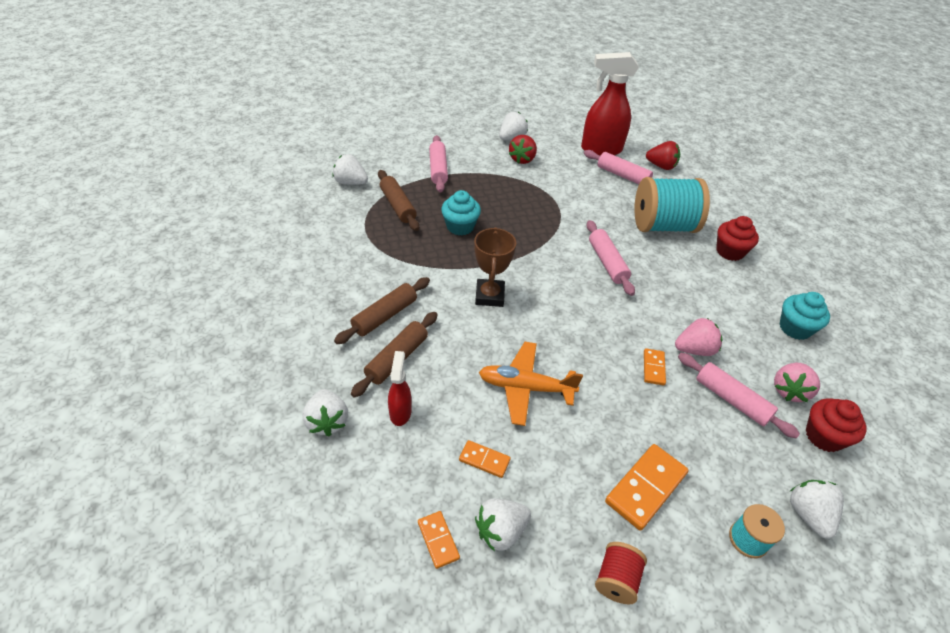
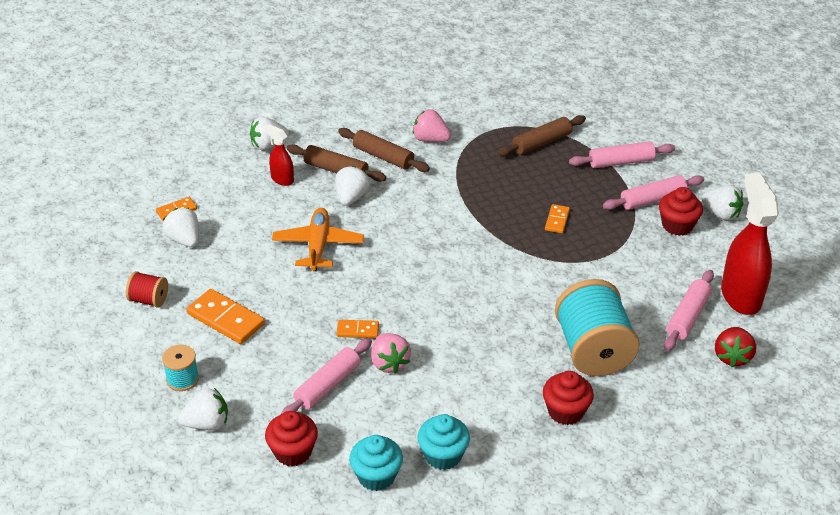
camera: 85 degrees right, 5 degrees down
white strawberry [332,154,368,185] -> white strawberry moved to [335,166,370,206]
red spray bottle [388,351,412,426] -> red spray bottle turned 135 degrees counterclockwise [264,124,294,186]
turquoise cupcake [441,190,481,235] -> turquoise cupcake moved to [349,435,403,491]
orange domino [459,440,511,478] -> orange domino moved to [545,204,570,233]
brown trophy [474,227,516,307] -> none
red strawberry [509,135,537,164] -> red cupcake [659,187,703,236]
pink rolling pin [587,220,635,296] -> pink rolling pin moved to [603,175,704,210]
pink strawberry [774,363,820,402] -> pink strawberry moved to [413,109,451,142]

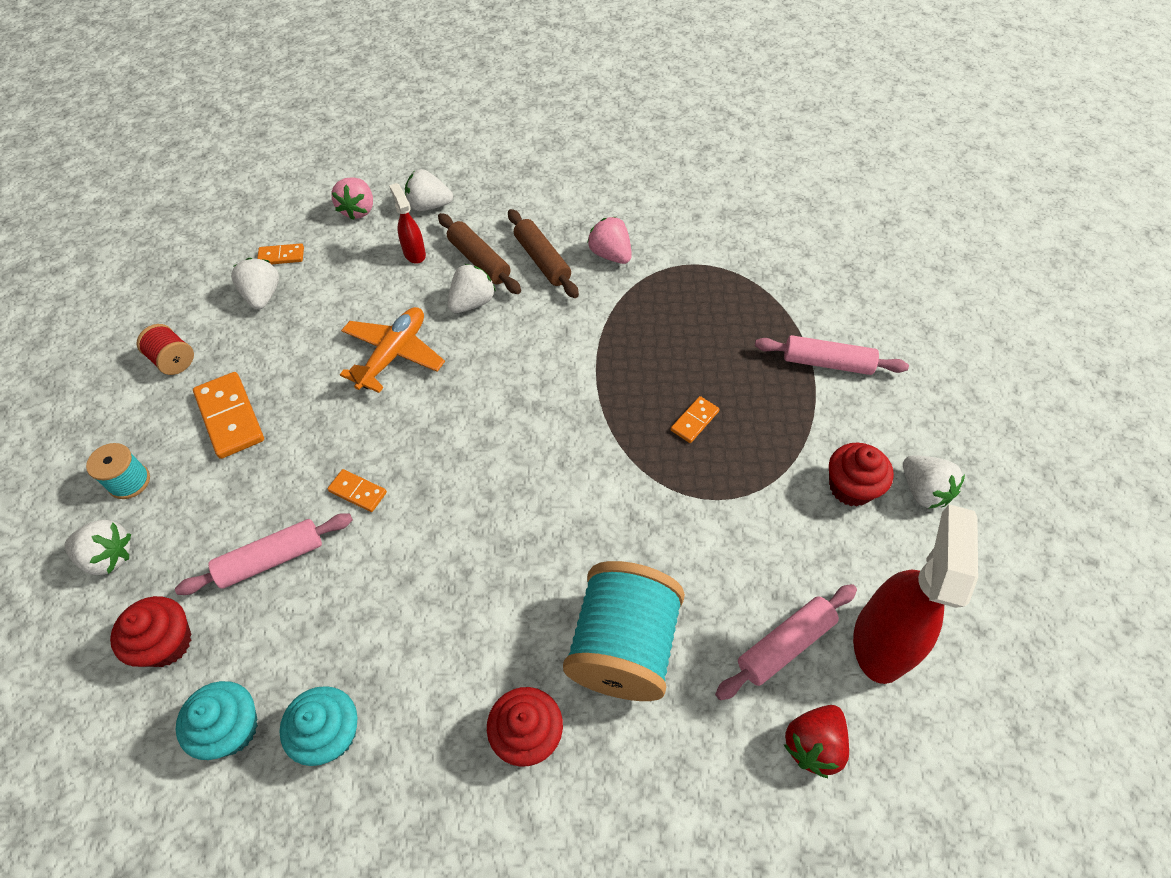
camera: 25 degrees right, 15 degrees up
pink strawberry [371,333,411,374] -> pink strawberry moved to [331,177,373,220]
brown rolling pin [498,115,586,157] -> none
pink rolling pin [603,175,704,210] -> none

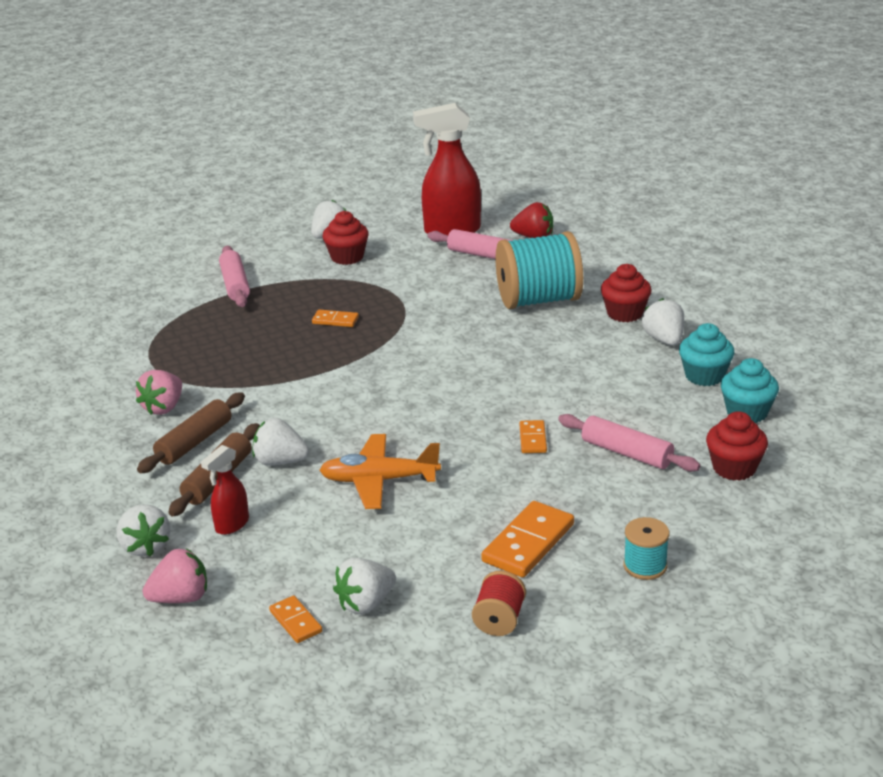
camera: 115 degrees left, 25 degrees down
white strawberry [64,520,131,575] -> white strawberry moved to [642,298,684,346]

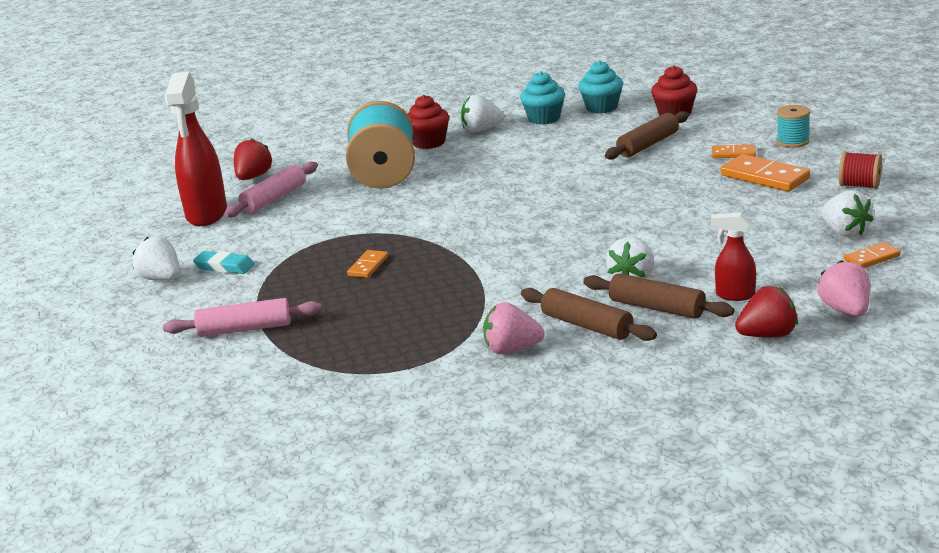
camera: 80 degrees left, 5 degrees down
white strawberry [116,504,170,556] -> red strawberry [735,286,798,337]
pink strawberry [136,370,182,415] -> pink strawberry turned 150 degrees clockwise [483,302,544,354]
red spray bottle [201,445,249,535] -> red spray bottle turned 150 degrees clockwise [711,212,756,301]
orange plane [319,434,441,509] -> none
red cupcake [323,211,369,265] -> turquoise eraser [193,251,255,274]
orange domino [520,420,547,453] -> orange domino moved to [712,145,756,158]
pink rolling pin [558,414,700,472] -> brown rolling pin [605,111,689,160]

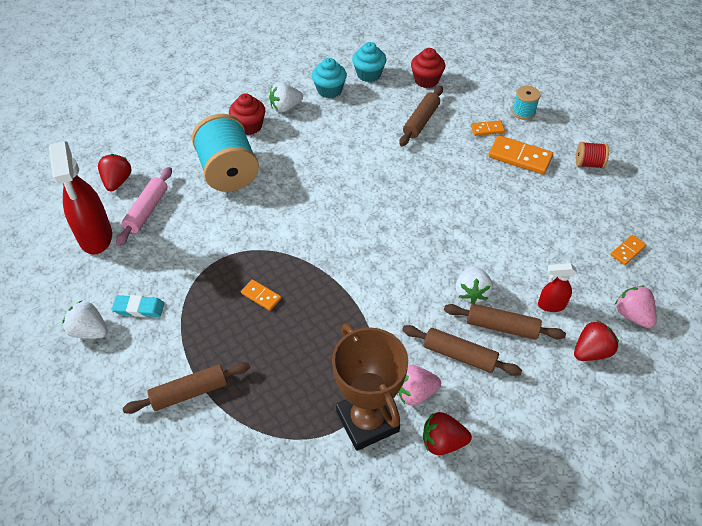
camera: 20 degrees left, 25 degrees up
pink rolling pin [163,298,322,337] -> brown rolling pin [123,362,250,414]
orange domino [347,250,388,278] -> orange domino turned 60 degrees counterclockwise [241,279,281,311]
white strawberry [822,190,874,238] -> none
none -> brown trophy [332,323,408,451]
none -> red strawberry [423,412,472,455]

